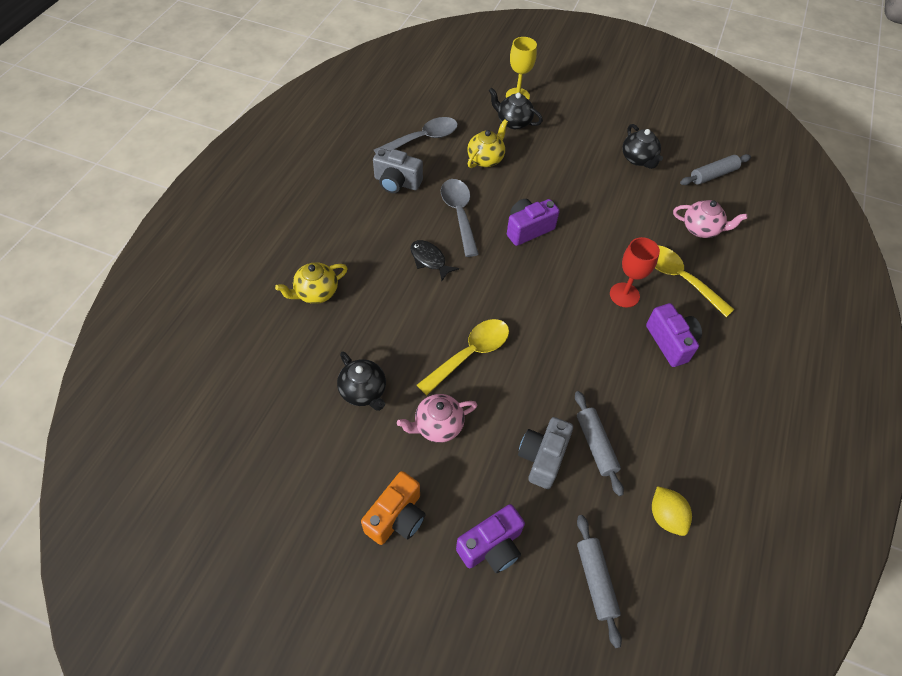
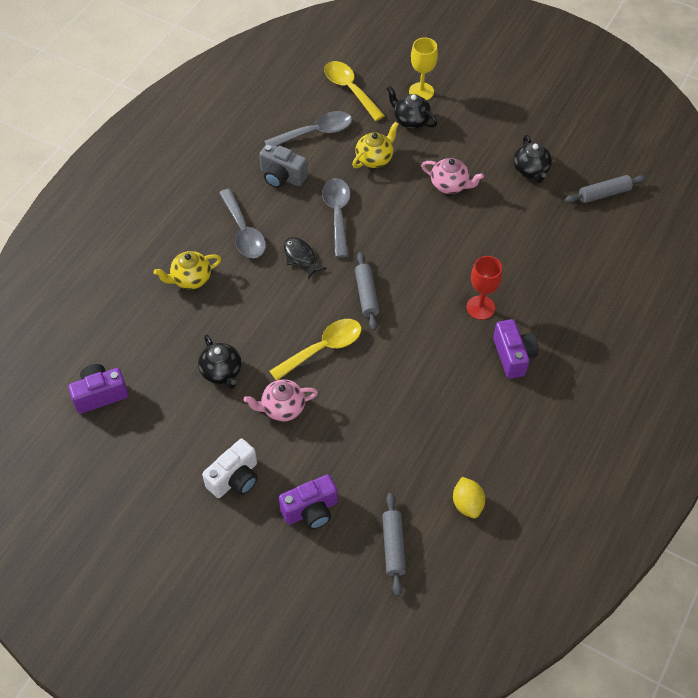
camera: 10 degrees right, 0 degrees up
orange camera [361,471,425,545] -> white camera [202,439,258,498]
purple camera [507,199,560,246] -> purple camera moved to [68,364,129,414]
grey camera [518,417,573,489] -> none
grey rolling pin [575,391,624,496] -> grey rolling pin moved to [355,252,379,331]
yellow spoon [655,245,734,317] -> yellow spoon moved to [324,61,385,121]
pink teapot [673,200,748,238] -> pink teapot moved to [421,158,484,194]
none -> grey spoon [219,189,266,258]

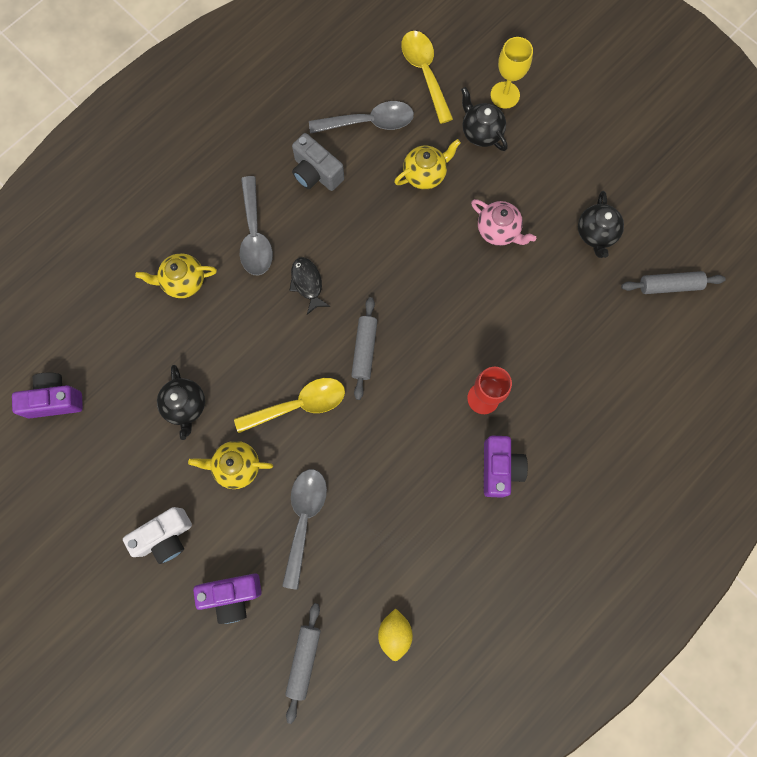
camera: 15 degrees right, 20 degrees up
pink teapot [244,379,318,422] -> yellow teapot [188,441,273,489]
grey spoon [322,178,351,258] -> grey spoon moved to [282,469,327,590]

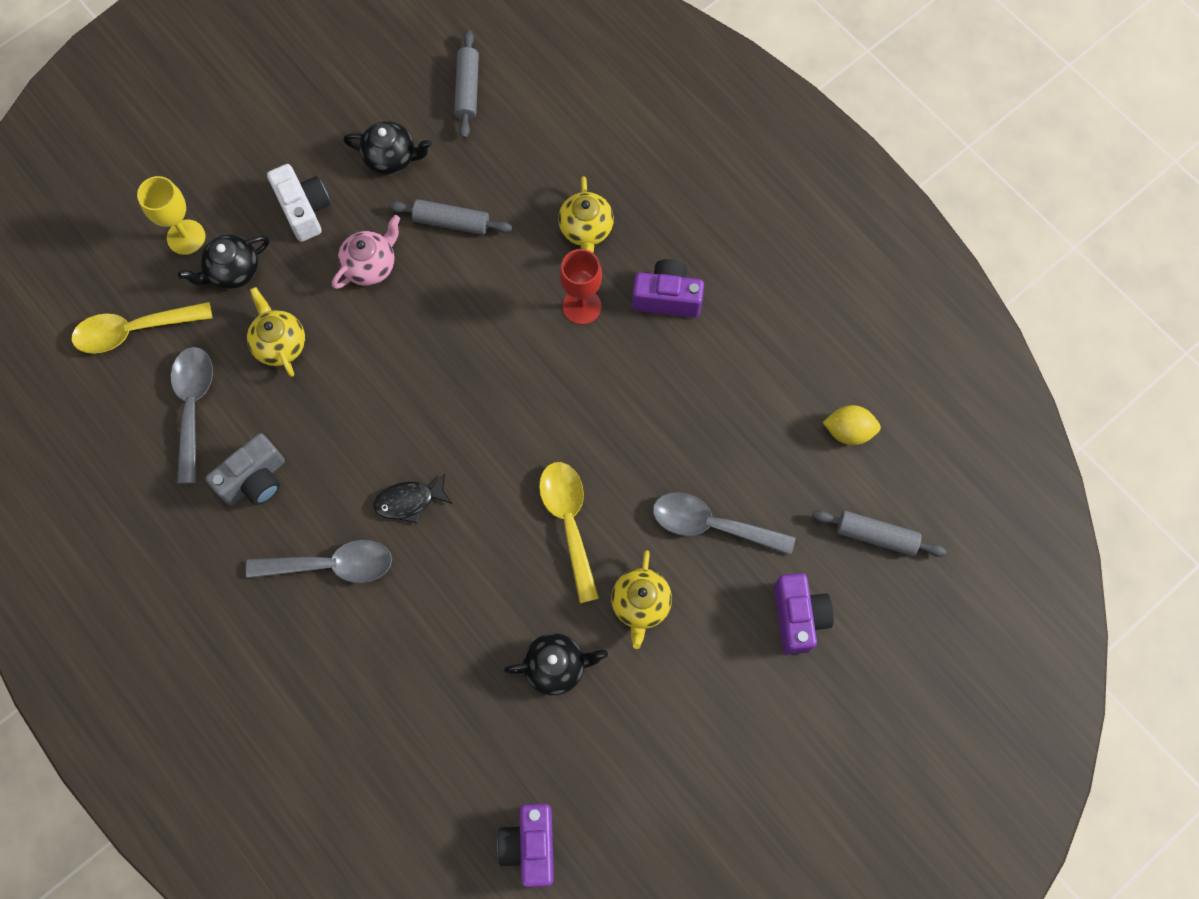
camera: 85 degrees left, 5 degrees down
white camera [123,507,192,564] -> white camera moved to [267,164,331,242]
yellow teapot [135,253,217,298] -> yellow teapot moved to [558,176,614,253]
grey rolling pin [351,297,377,400] -> grey rolling pin moved to [389,199,513,235]

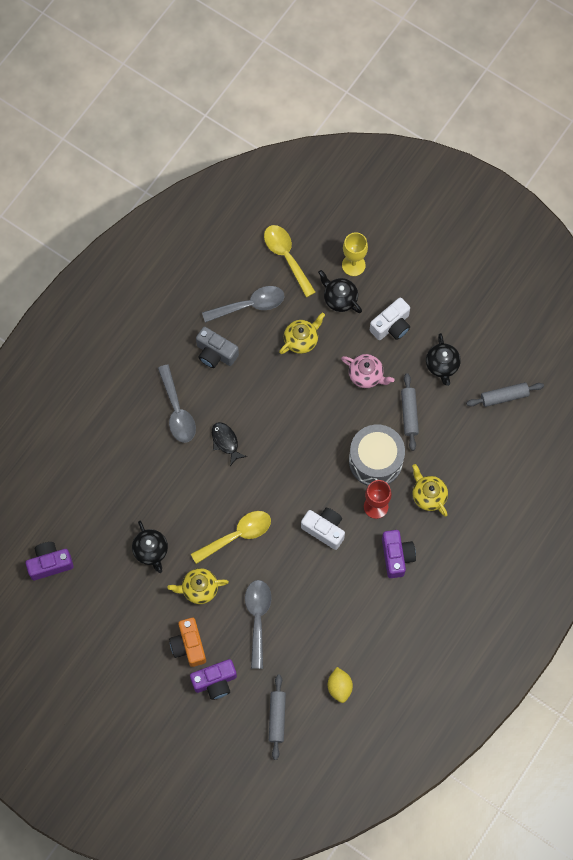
camera: 75 degrees right, 0 degrees up
yellow teapot [558,176,614,253] -> yellow teapot turned 75 degrees clockwise [412,464,448,517]
none -> orange camera [169,618,206,667]
none -> white camera [301,508,345,550]
none -> grey drum [349,425,405,486]

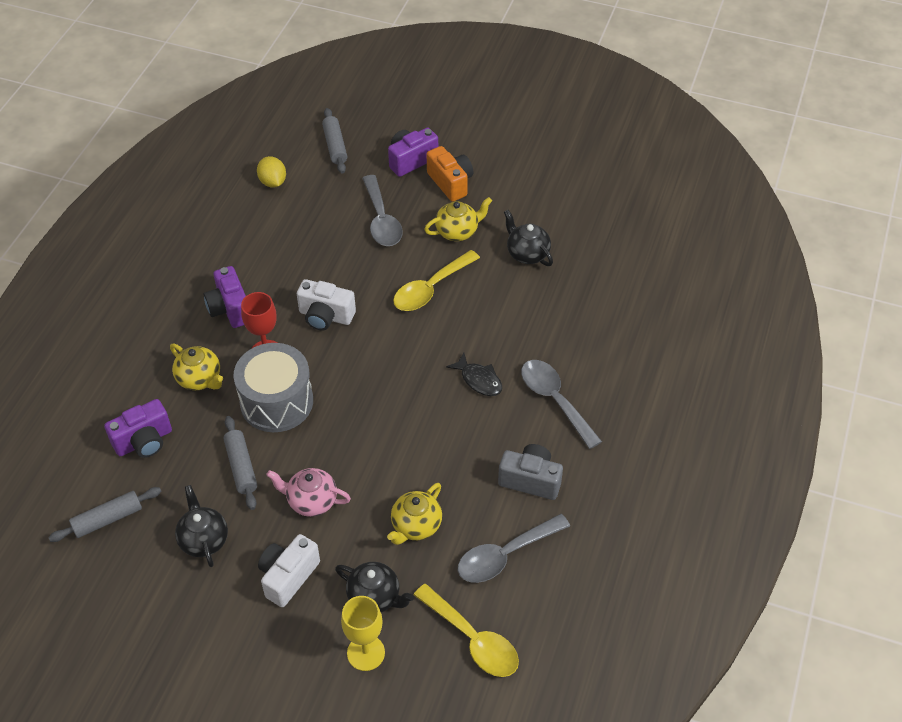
camera: 165 degrees right, 20 degrees down
purple camera [26,542,74,580] -> purple camera moved to [104,399,172,458]

